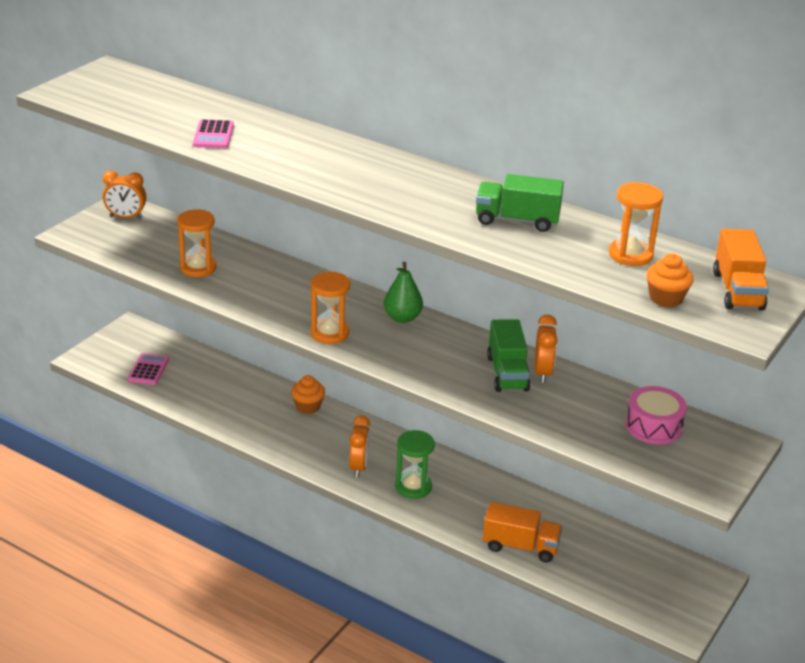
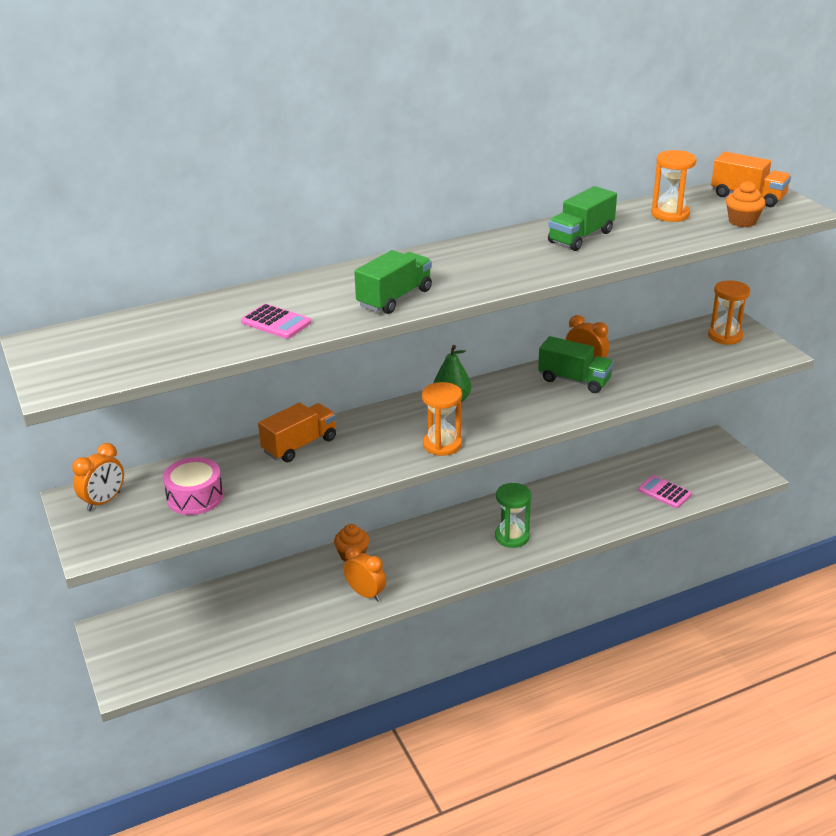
camera: 55 degrees left, 0 degrees up
pink calculator [128,353,169,385] -> pink calculator moved to [638,475,692,508]
orange hourglass [177,209,217,277] -> orange hourglass moved to [708,280,750,345]
orange clock [349,416,370,477] -> orange clock moved to [344,545,386,601]
orange truck [483,502,562,562] -> orange truck moved to [258,403,336,462]
pink drum [626,386,687,444] -> pink drum moved to [163,457,223,515]
none -> green truck [354,250,432,314]

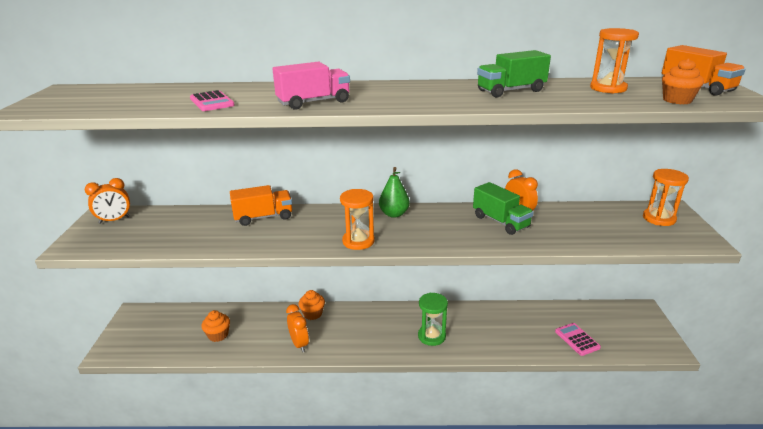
camera: 25 degrees right, 5 degrees down
pink drum [163,457,223,515] -> none
green truck [354,250,432,314] -> pink truck [273,62,350,110]
none -> orange cupcake [202,310,230,342]

